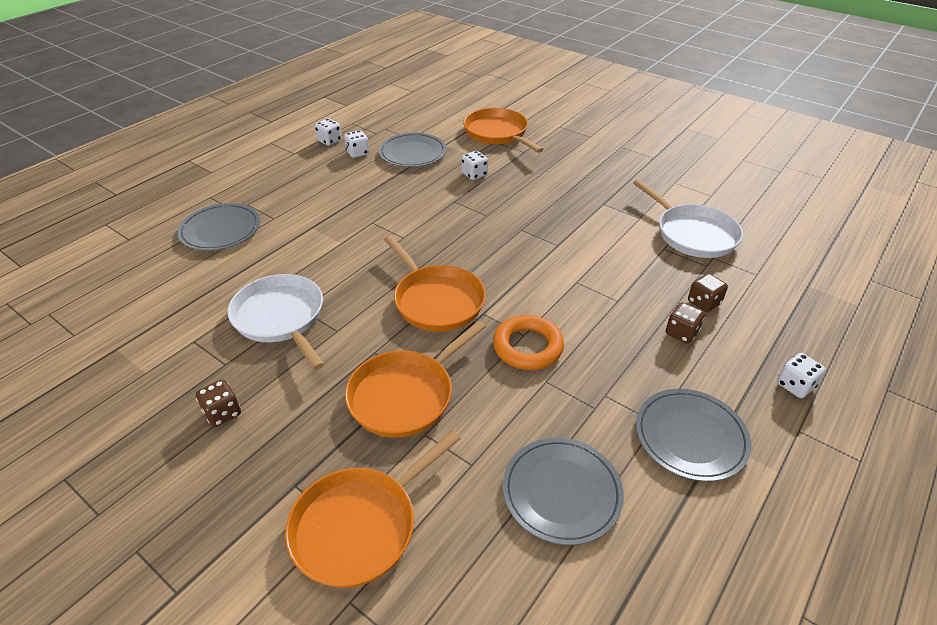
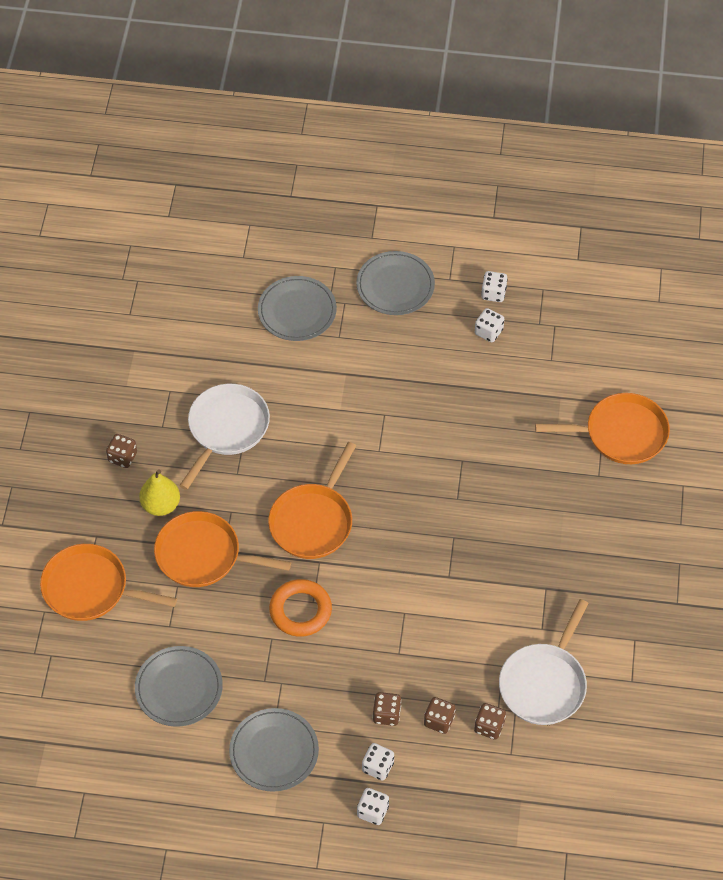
camera: 60 degrees right, 15 degrees up
grey plate [379,133,446,167] -> grey plate moved to [356,251,435,315]
white dice [461,151,488,180] -> white dice moved to [362,743,394,781]
orange pan [463,108,544,153] -> orange pan turned 60 degrees clockwise [535,393,670,464]
none -> yellow pear [139,469,180,516]
none -> brown dice [474,703,506,740]

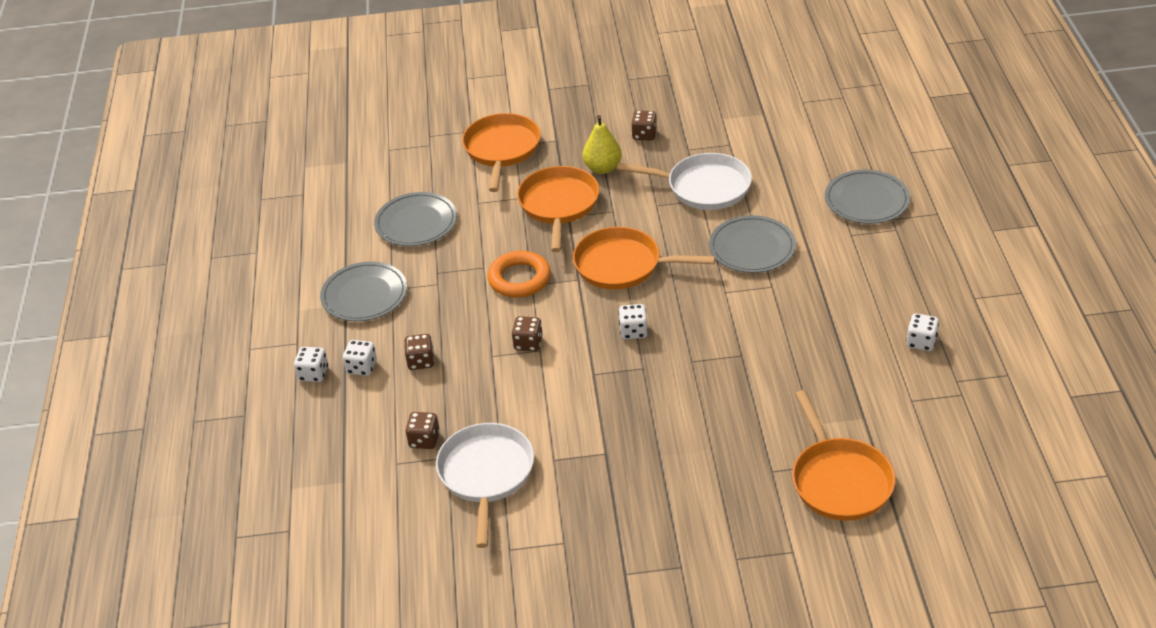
camera: 80 degrees right, 15 degrees down
grey plate [356,251,435,315] -> grey plate moved to [709,215,796,273]
brown dice [424,697,455,734] -> brown dice moved to [512,316,543,351]
white dice [481,271,508,302] -> white dice moved to [619,304,648,339]
white pan [499,599,589,725] -> white pan turned 75 degrees clockwise [436,423,534,548]

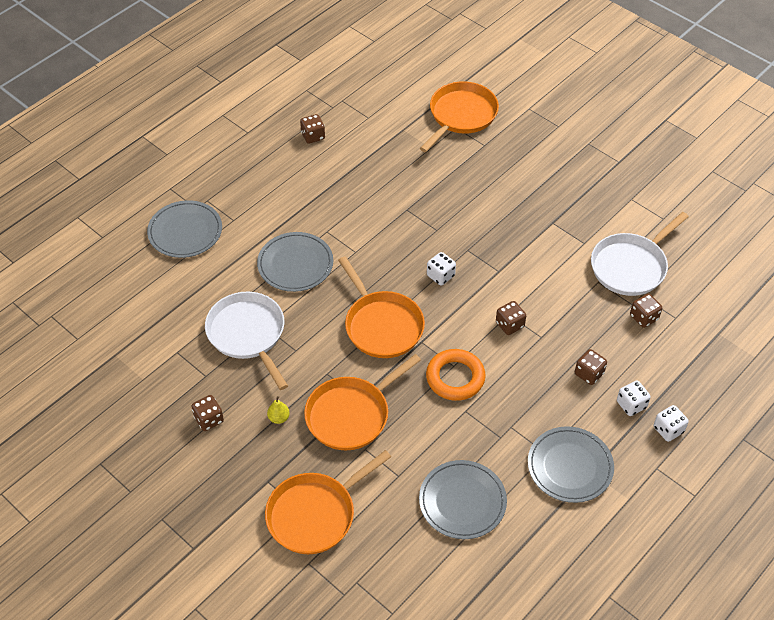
camera: 135 degrees left, 10 degrees up
yellow pear [583,115,622,174] -> yellow pear [267,396,290,424], size x0.55
white dice [906,313,939,351] -> brown dice [300,114,325,144]

